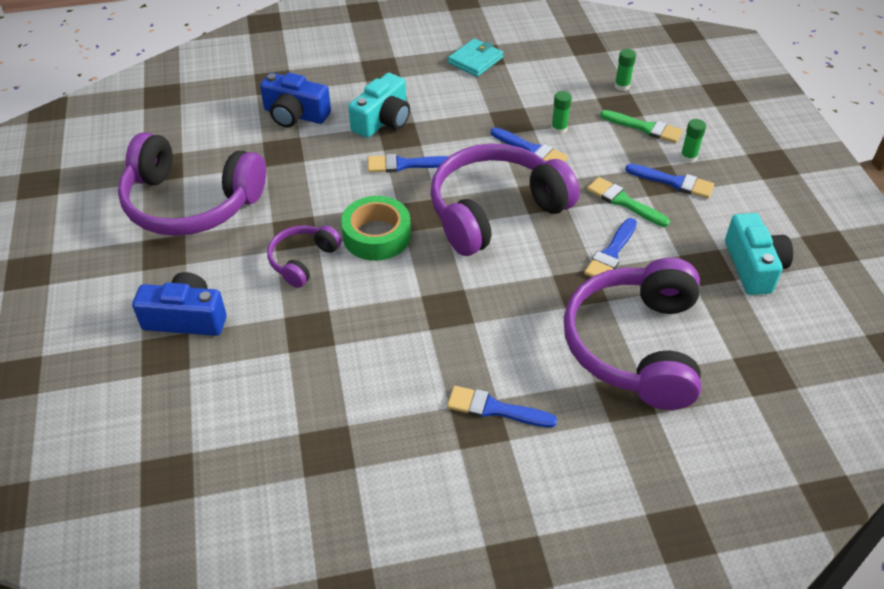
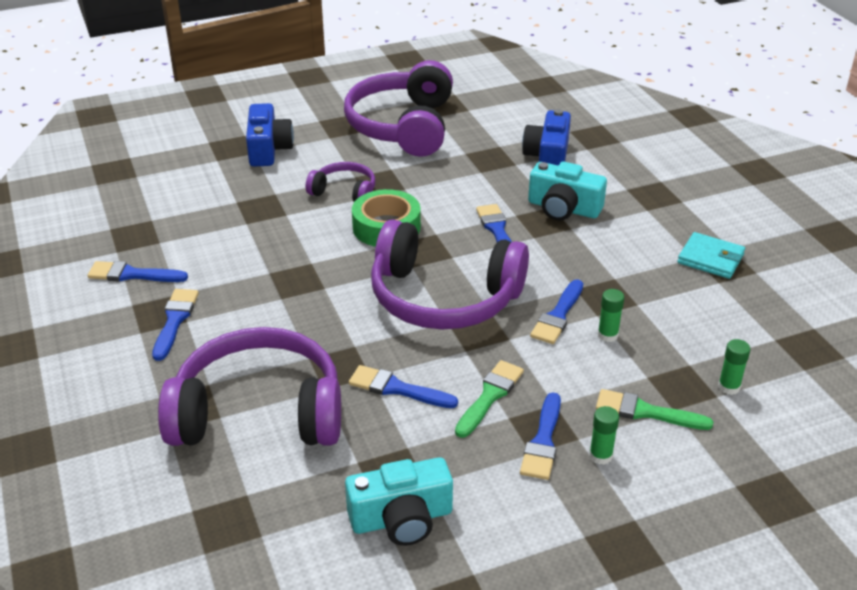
camera: 80 degrees right, 10 degrees down
purple headphones [430,143,580,256] -> purple headphones turned 150 degrees clockwise [371,219,529,329]
green brush [600,110,683,143] -> green brush turned 90 degrees clockwise [596,389,713,430]
none -> blue brush [88,261,188,282]

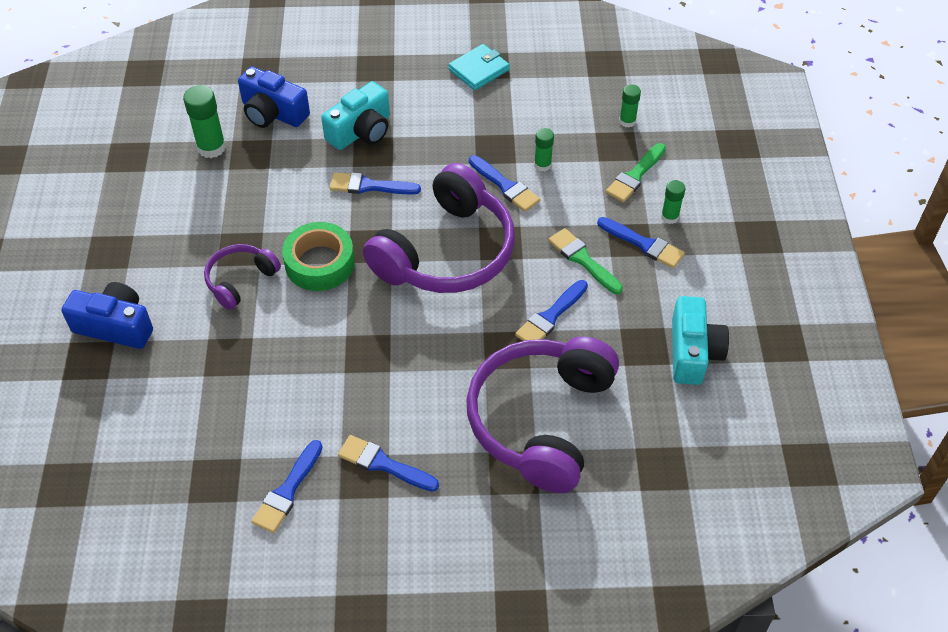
camera: 70 degrees left, 15 degrees up
purple headphones [344,60,453,157] -> none
none -> green glue stick [183,85,226,158]

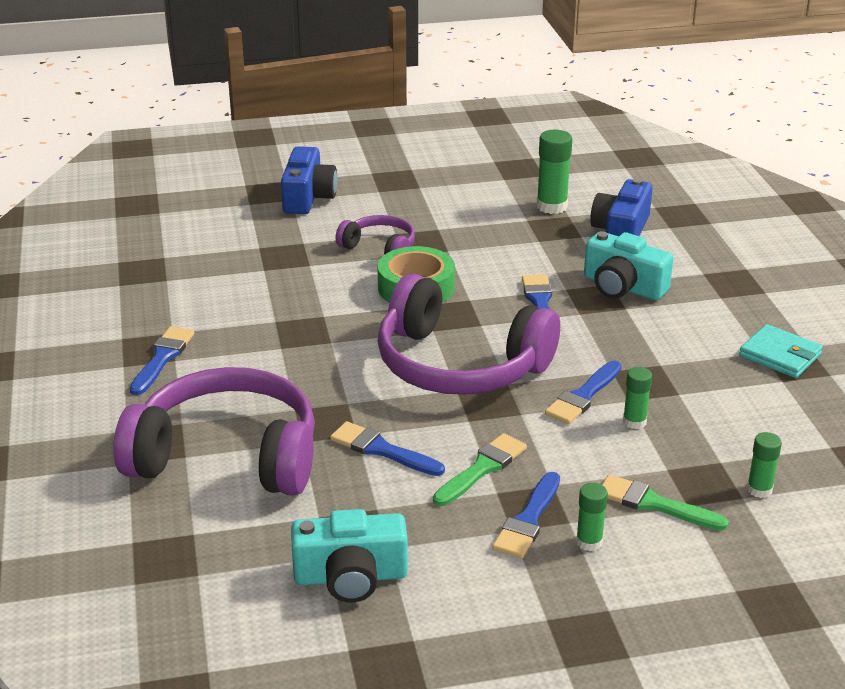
camera: 80 degrees right, 20 degrees down
blue brush [251,440,323,533] -> none

